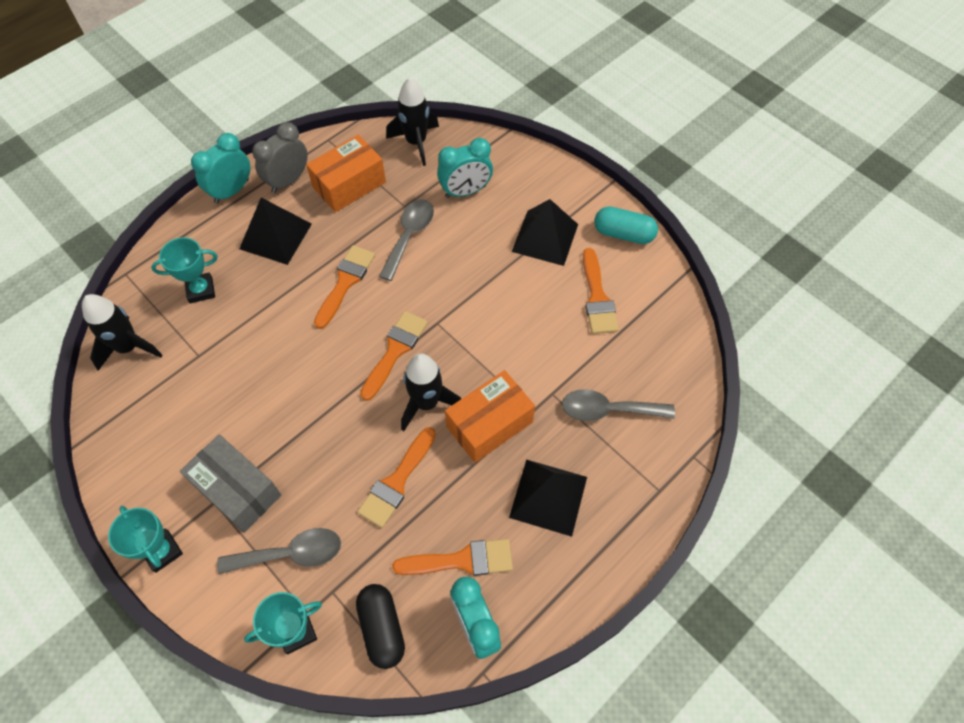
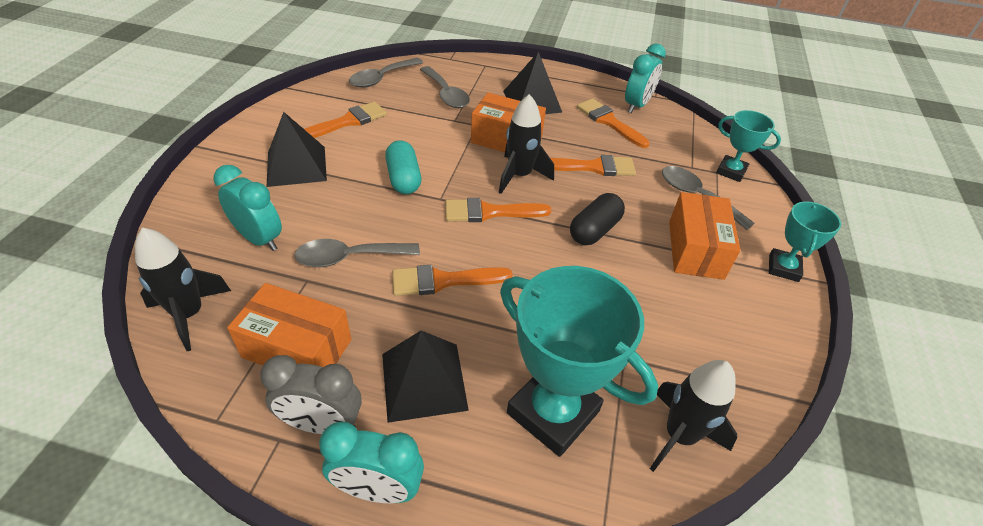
camera: 125 degrees left, 15 degrees down
turquoise trophy [151,237,218,303] -> turquoise trophy [500,266,658,457], size x1.84
grey box [180,434,281,533] -> orange box [669,192,741,280]
black capsule [356,584,405,669] -> black capsule moved to [570,193,625,245]
turquoise capsule [594,206,658,244] -> turquoise capsule moved to [385,140,421,194]
none -> grey spoon [349,58,423,88]

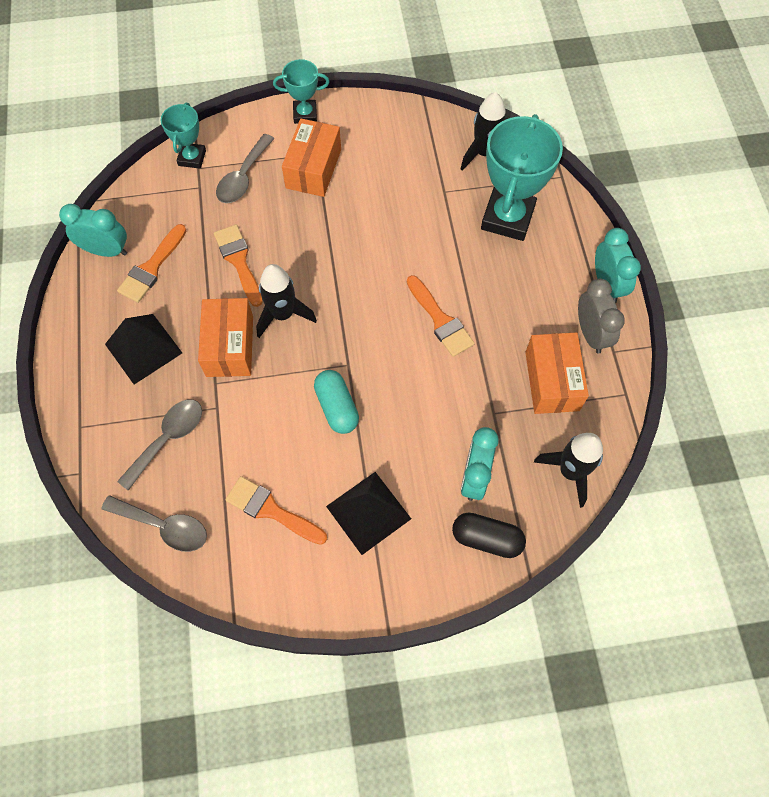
camera: 110 degrees left, 20 degrees up
grey spoon [294,239,420,267] -> none
black pyramid [382,330,469,423] -> none
turquoise capsule [385,140,421,194] -> turquoise capsule turned 75 degrees counterclockwise [314,370,359,434]
orange brush [445,198,551,222] -> none
black capsule [570,193,625,245] -> black capsule moved to [452,512,526,558]
orange box [669,192,741,280] -> orange box turned 60 degrees counterclockwise [282,118,341,197]

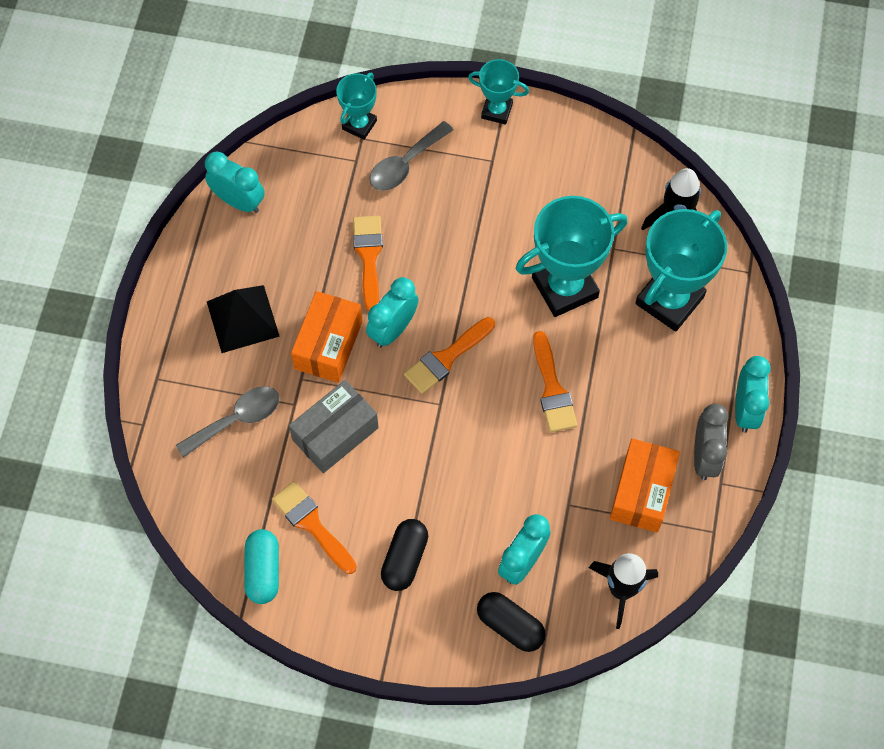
camera: 20 degrees right, 0 degrees up
grey spoon [102,495,207,552] -> none
orange brush [117,224,186,303] -> orange brush moved to [404,317,495,394]
black rocket [256,264,317,338] -> turquoise clock [366,277,419,348]
orange box [282,118,341,197] -> none
turquoise capsule [314,370,359,434] -> turquoise capsule moved to [244,529,279,604]
black pyramid [326,472,411,555] -> black capsule [381,519,428,591]
none -> grey box [289,380,379,473]
none -> turquoise trophy [516,196,628,317]

